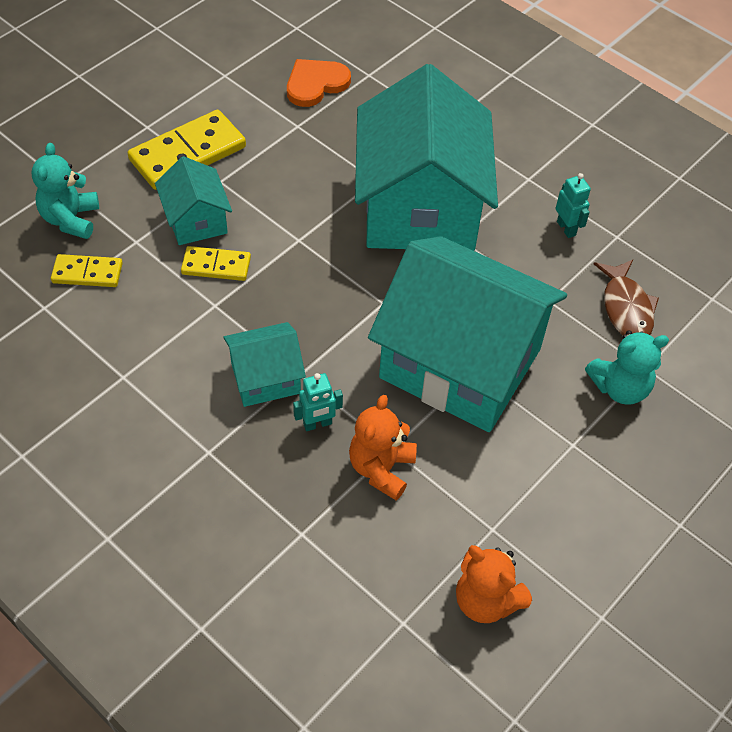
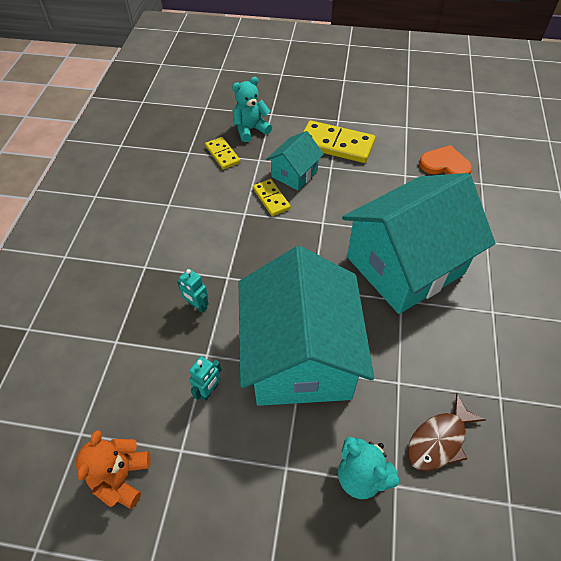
camera: 60 degrees right, 0 degrees up
turquoise house [223,322,306,407] -> none
orange teddy bear [349,395,417,500] -> none
turquoise robot [556,173,591,238] -> turquoise robot moved to [189,356,221,401]

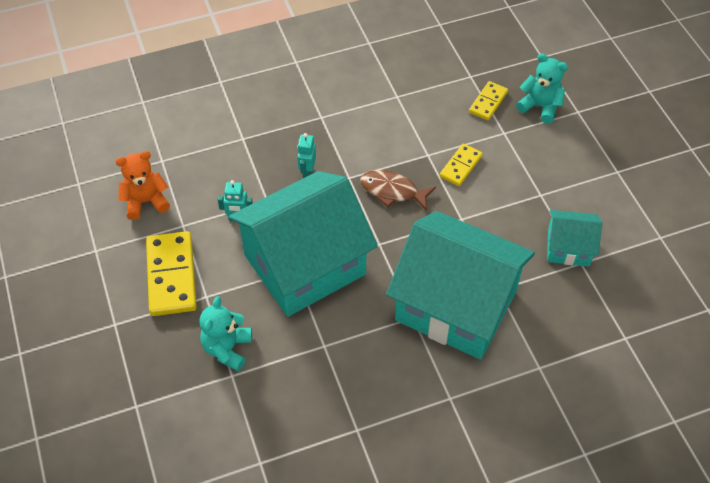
camera: 60 degrees right, 0 degrees up
turquoise house [266,131,324,191] -> turquoise house moved to [547,210,603,266]
yellow domino [303,121,375,163] -> yellow domino moved to [146,231,197,316]
brown fish [407,394,486,471] -> brown fish moved to [360,170,436,211]
orange heart [419,145,472,175] -> none

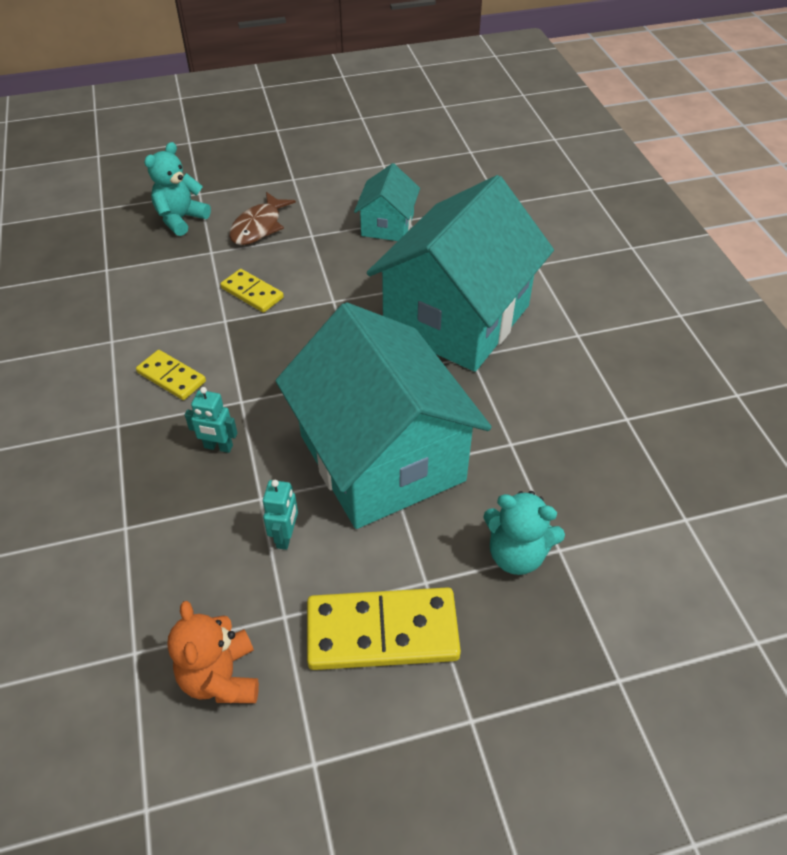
camera: 85 degrees left, 5 degrees down
brown fish [360,170,436,211] -> brown fish moved to [229,192,296,245]
yellow domino [469,81,508,120] -> yellow domino moved to [136,350,206,400]

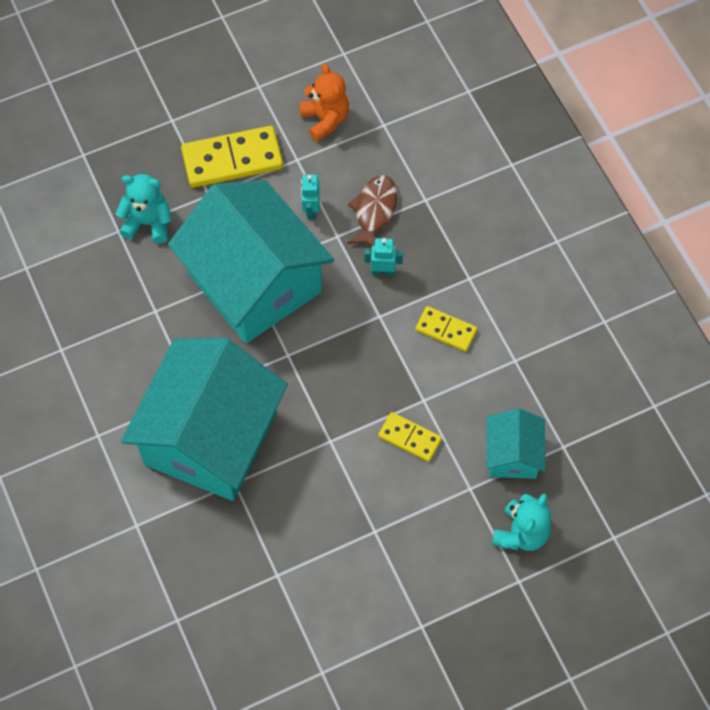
camera: 170 degrees right, 15 degrees up
brown fish [229,192,296,245] -> brown fish moved to [347,175,397,246]
turquoise house [354,163,420,241] -> turquoise house moved to [486,408,545,479]

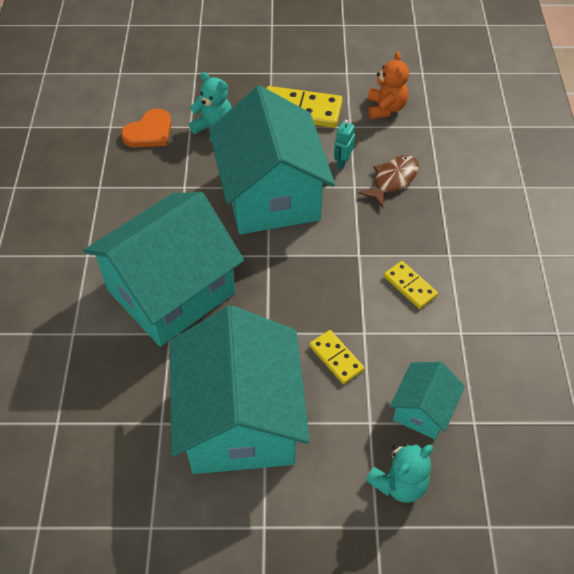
camera: 25 degrees right, 10 degrees down
turquoise robot [364,238,403,276] -> none
none -> orange heart [121,108,172,147]
none -> turquoise house [170,305,310,474]

